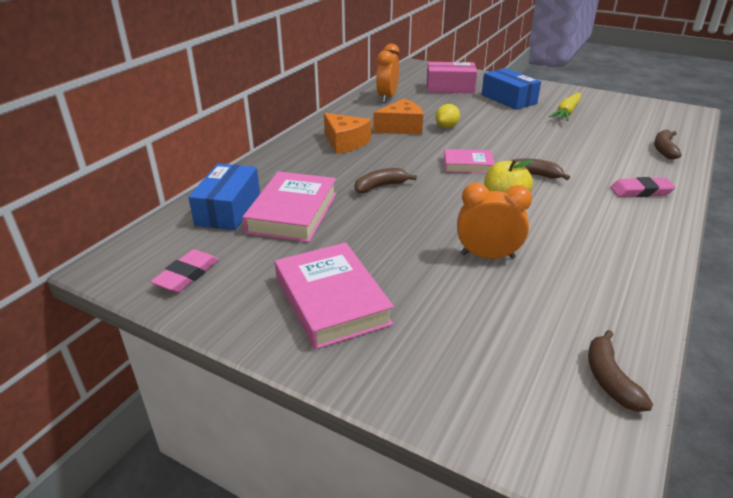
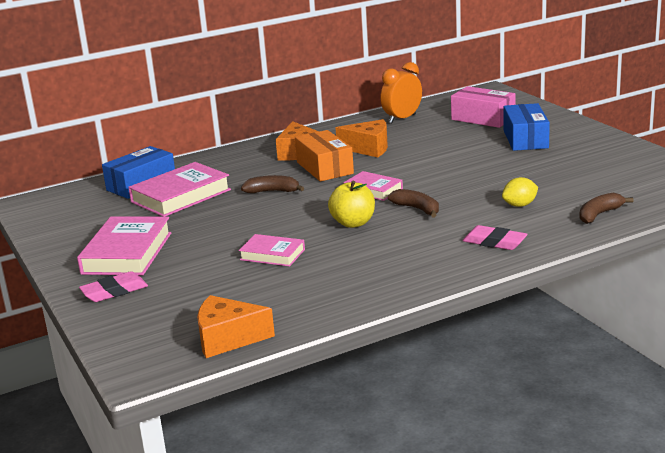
camera: 35 degrees right, 10 degrees down
pink eraser [151,249,219,293] -> pink eraser moved to [79,271,148,302]
yellow lemon [435,104,460,128] -> yellow lemon moved to [502,177,538,207]
orange clock [458,183,532,259] -> pink book [239,234,305,266]
yellow carrot [549,92,581,121] -> none
brown banana [588,330,653,412] -> orange cheese [197,295,275,358]
none -> orange box [295,130,354,182]

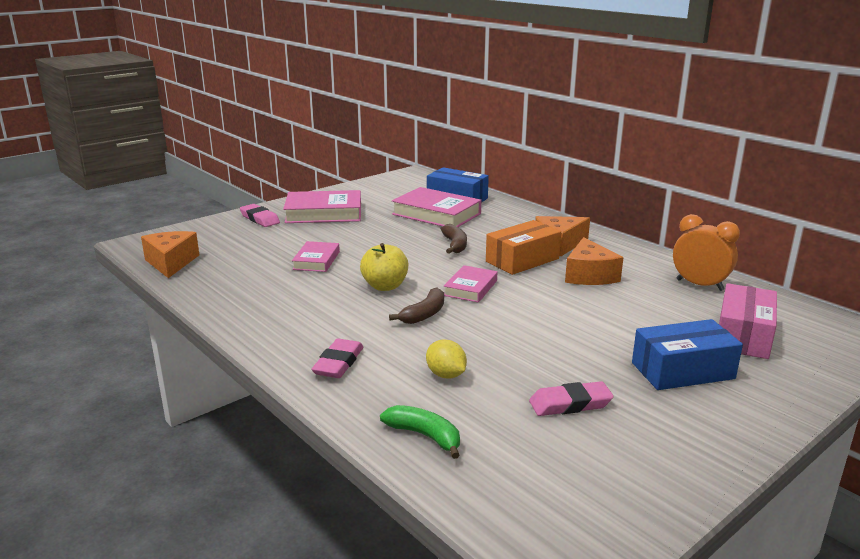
camera: 75 degrees right, 0 degrees up
brown banana [579,193,634,224] -> green banana [380,405,460,459]
none -> pink eraser [529,381,614,416]

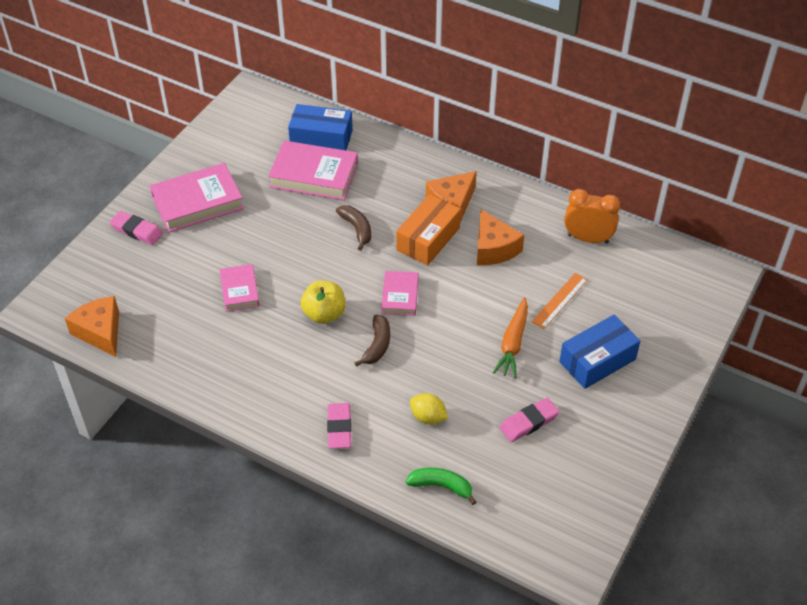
camera: 20 degrees left, 25 degrees up
pink box [719,283,777,359] -> none
none -> orange carrot [493,297,528,378]
none -> orange ruler [532,273,588,329]

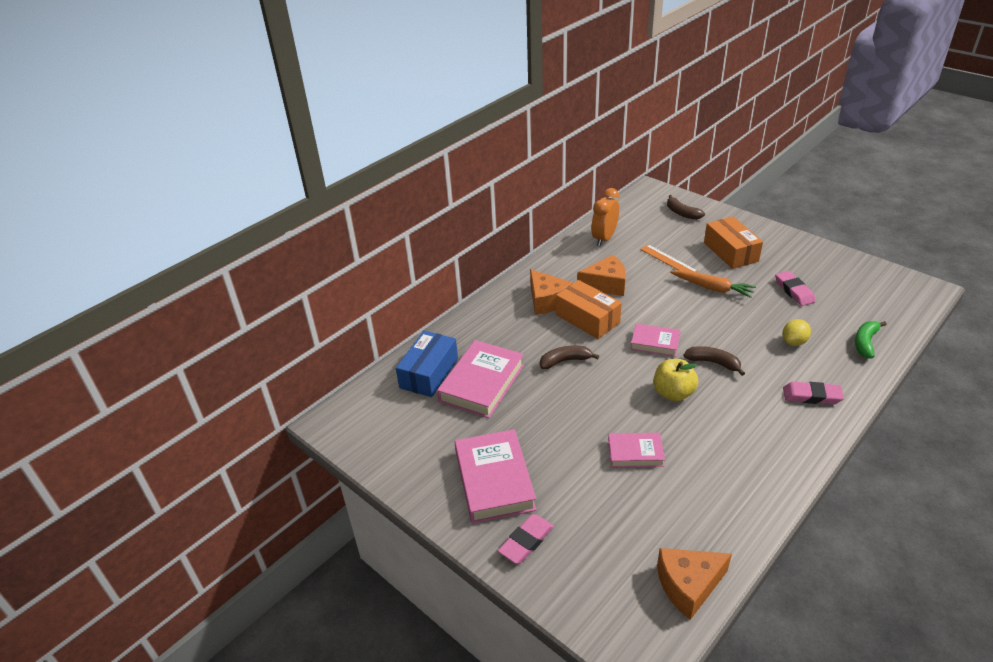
camera: 75 degrees left, 10 degrees down
blue box [559,315,640,389] -> orange box [704,216,763,269]
none -> brown banana [667,195,705,220]

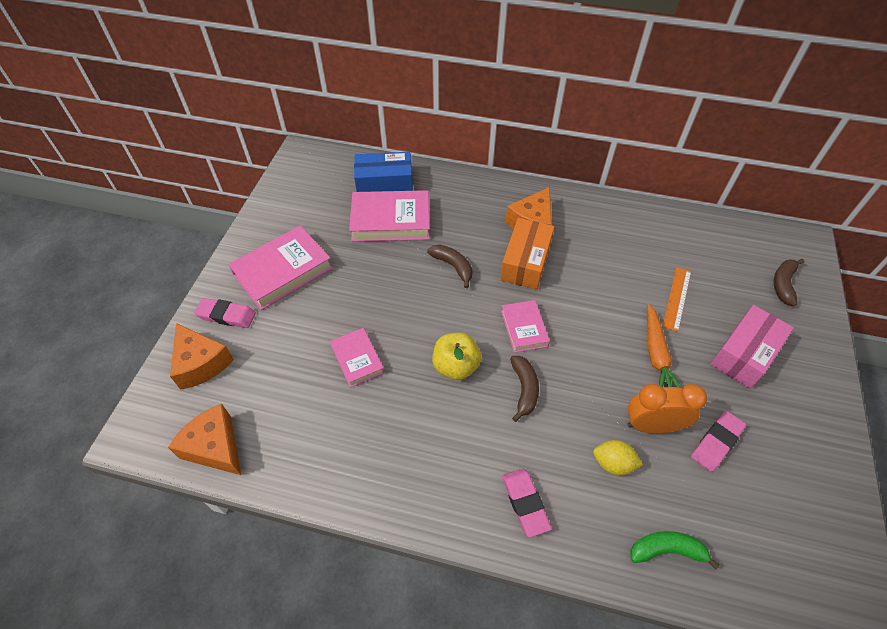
camera: 60 degrees right, 15 degrees up
orange cheese [577,255,626,296] -> orange cheese moved to [170,323,234,390]
orange clock [591,188,619,246] -> orange clock moved to [628,384,707,434]
orange box [704,216,763,269] -> pink box [710,305,794,389]

